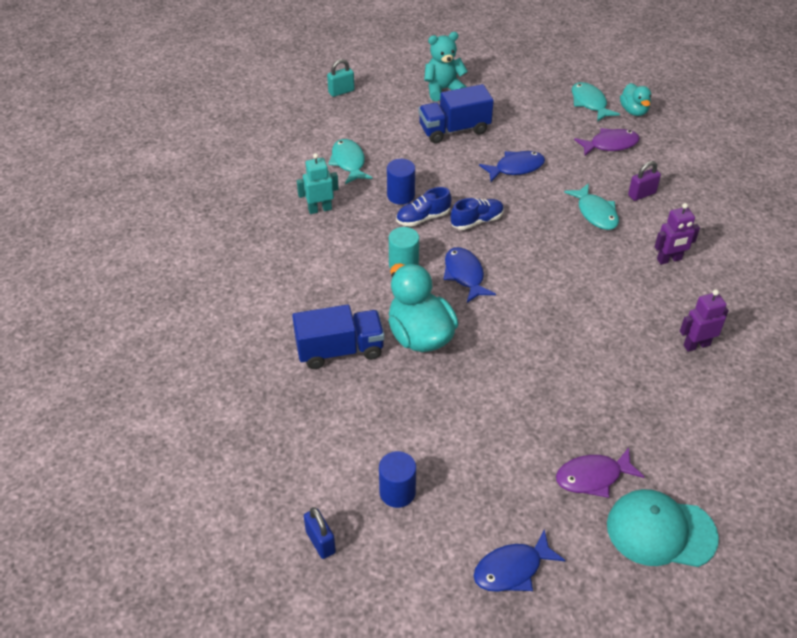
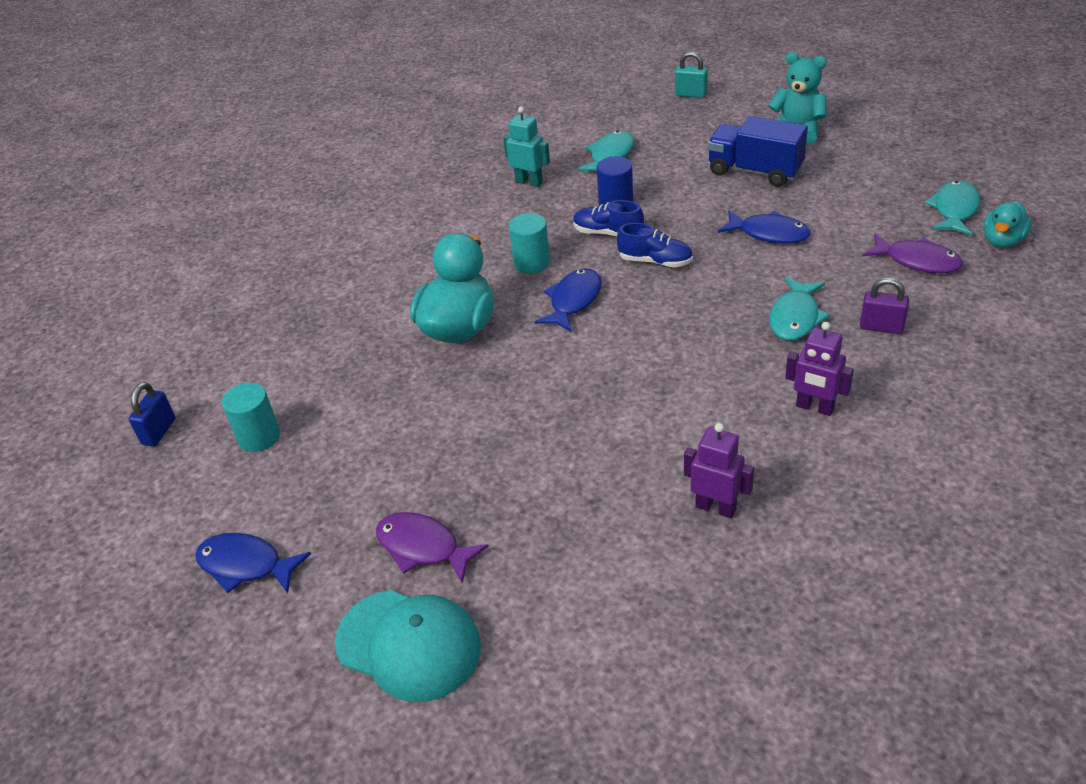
camera: 50 degrees right, 5 degrees down
blue truck [292,304,385,369] -> none
blue cylinder [379,451,416,508] -> turquoise cylinder [222,383,280,452]
turquoise cap [607,489,719,567] -> turquoise cap turned 150 degrees clockwise [335,590,481,702]

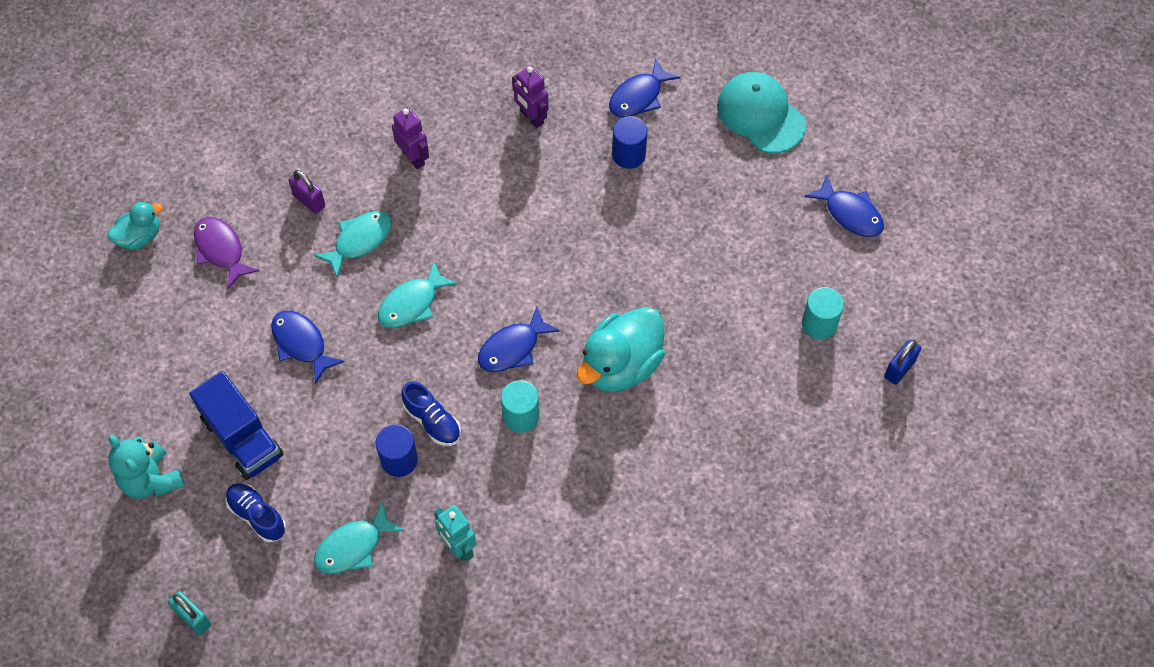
camera: 160 degrees left, 20 degrees up
purple fish [376,512,489,583] -> none
blue shoe [617,223,693,267] -> blue shoe moved to [225,483,286,543]
turquoise fish [924,180,980,236] -> turquoise fish moved to [378,260,458,328]
none -> blue fish [609,58,680,117]
none -> blue cylinder [612,116,647,169]

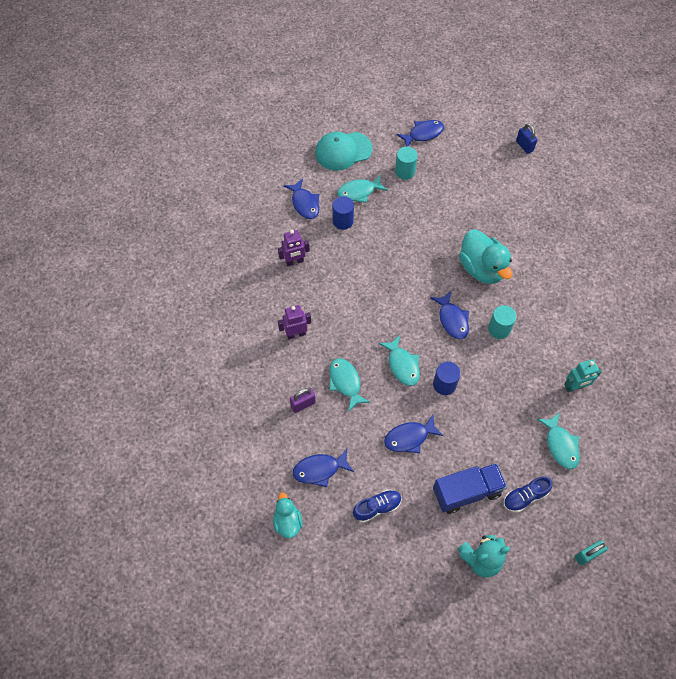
camera: 70 degrees left, 0 degrees up
purple fish [194,217,259,289] -> blue fish [293,449,354,487]
blue cylinder [376,424,418,477] -> blue cylinder moved to [433,362,461,395]
blue shoe [401,381,461,446] -> blue shoe moved to [353,489,402,523]
turquoise cylinder [802,287,844,340] -> turquoise cylinder moved to [395,147,418,180]
none -> turquoise fish [337,175,388,203]

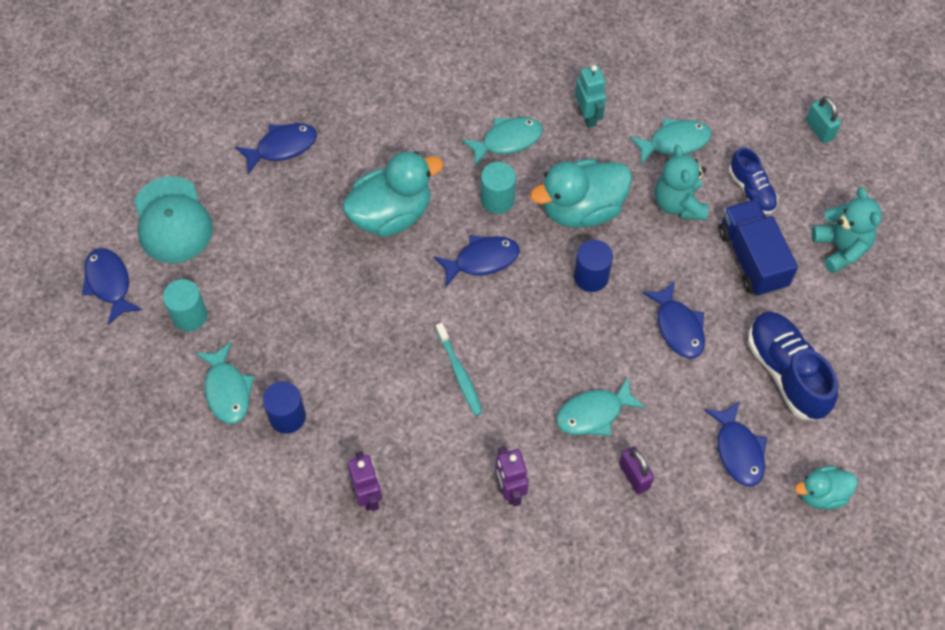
camera: 90 degrees left, 0 degrees up
blue fish [284,178,319,219] -> blue fish moved to [235,123,317,174]
turquoise cap [315,132,373,171] -> turquoise cap moved to [134,176,213,263]
blue shoe [353,489,402,523] -> blue shoe [748,312,838,420], size x1.66
turquoise fish [379,335,420,386] -> turquoise fish moved to [462,117,543,166]
blue padlock [516,124,537,154] -> none
none -> turquoise toothbrush [435,322,483,416]
none -> turquoise duck [530,159,632,228]
none -> turquoise teddy bear [655,145,708,220]

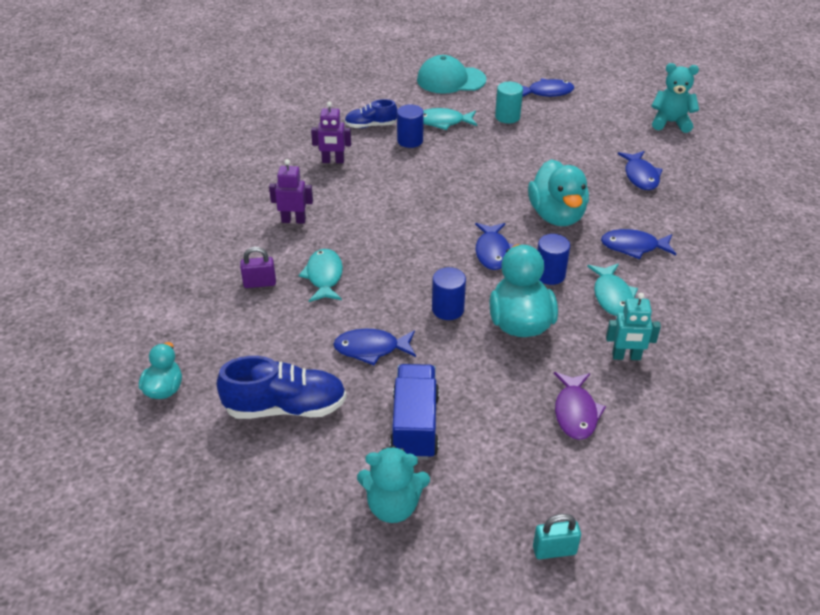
camera: 110 degrees right, 20 degrees down
turquoise cap [134,176,213,263] -> turquoise cap moved to [417,55,487,94]
turquoise toothbrush [435,322,483,416] -> none
turquoise cylinder [481,162,516,214] -> blue cylinder [537,234,570,285]
turquoise fish [629,118,712,165] -> purple fish [554,372,606,440]
turquoise teddy bear [655,145,708,220] -> turquoise teddy bear moved to [652,63,699,133]
blue fish [704,401,767,486] -> blue fish moved to [601,229,676,259]
blue truck [718,199,798,297] -> blue truck turned 90 degrees counterclockwise [390,364,439,460]
blue shoe [729,147,778,214] -> blue shoe moved to [345,99,397,128]

